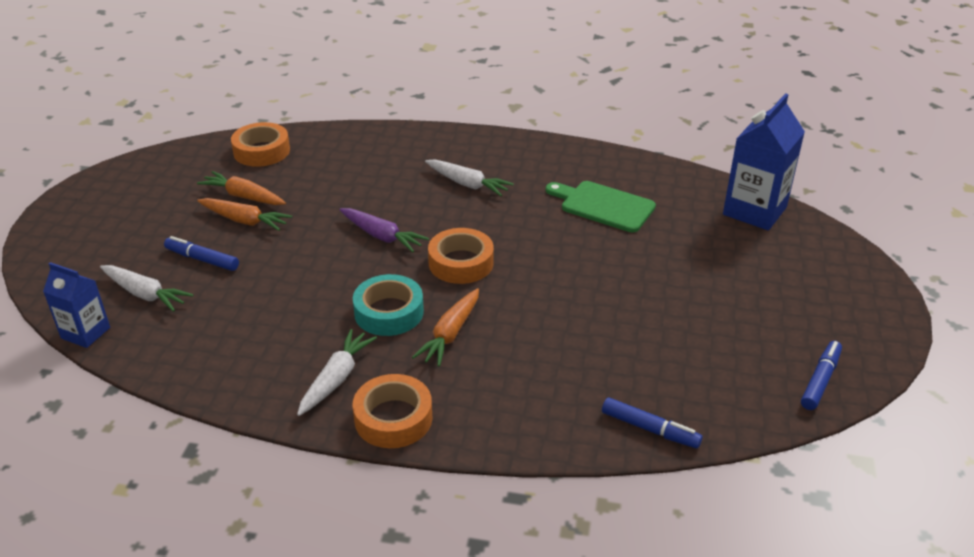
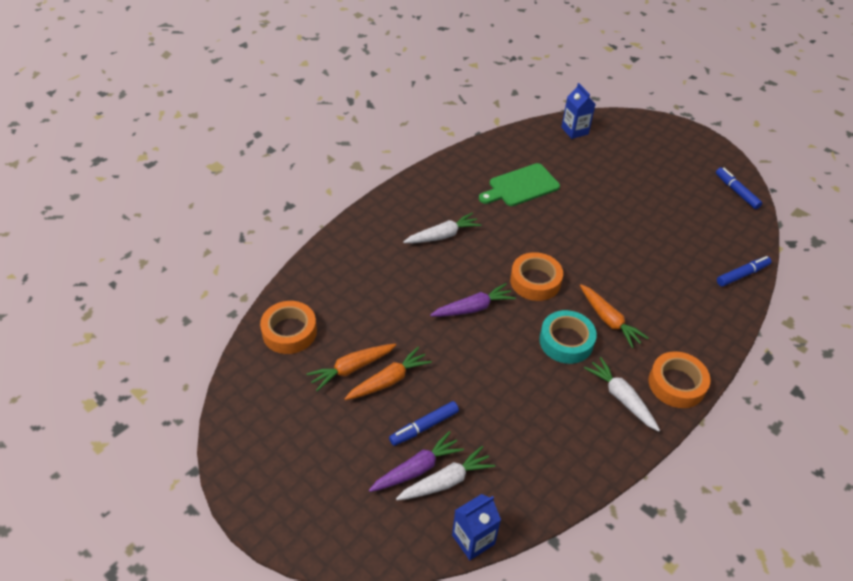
camera: 60 degrees left, 10 degrees up
blue carton [723,93,805,230] -> blue carton [561,83,596,139], size x0.60
none -> purple carrot [369,431,464,492]

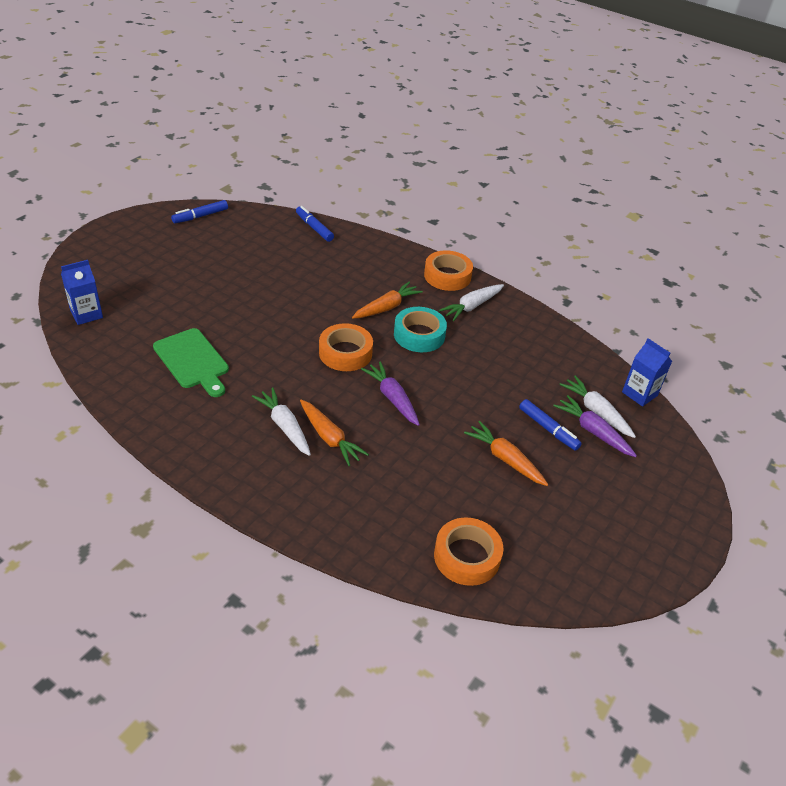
camera: 100 degrees left, 5 degrees down
orange carrot [306,344,396,391] -> orange carrot moved to [300,400,369,466]

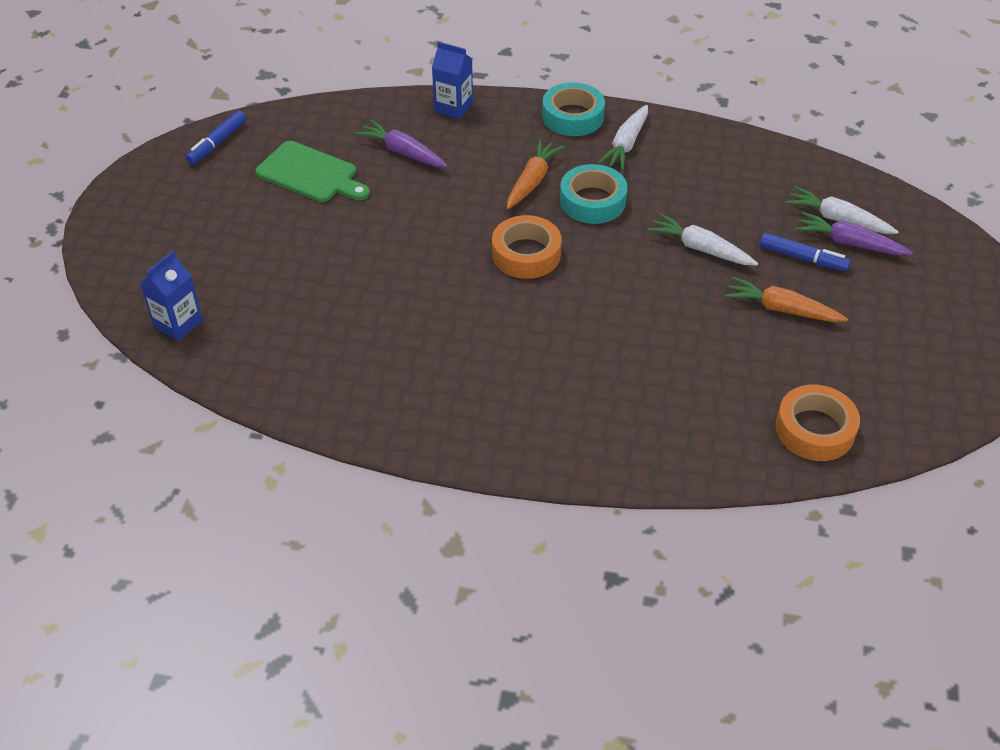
camera: 20 degrees left, 5 degrees up
green cutting board [153,328,229,397] -> green cutting board moved to [256,141,370,202]
white carrot [252,387,311,456] -> white carrot moved to [647,213,758,266]
blue marker [296,206,334,242] -> none
orange carrot [300,400,369,466] -> none
purple carrot [361,361,420,426] -> purple carrot moved to [355,120,448,167]
orange tape [424,250,473,291] -> turquoise tape [542,82,605,136]
blue carton [622,338,672,407] -> blue carton moved to [432,42,473,119]

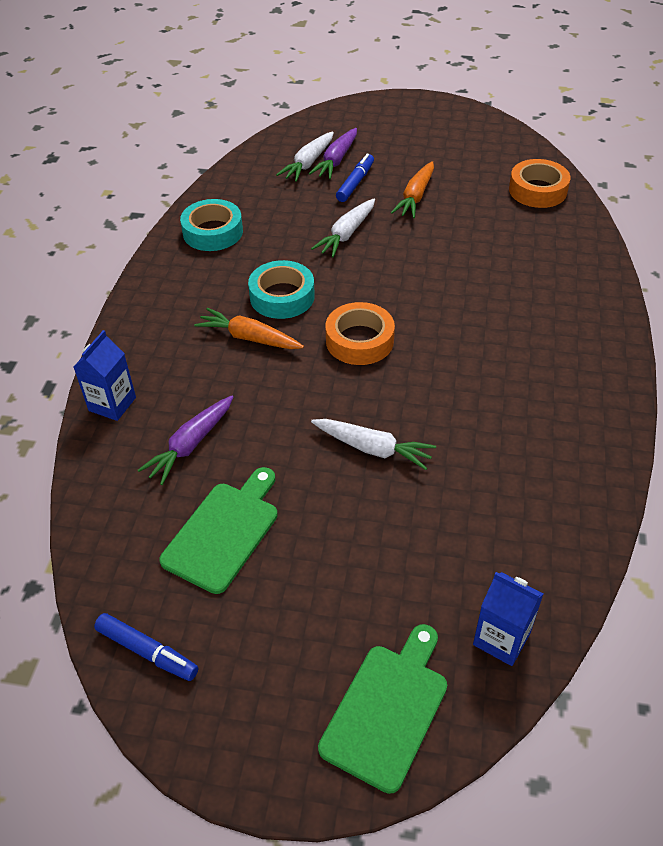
camera: 90 degrees left, 0 degrees up
turquoise tape [542,82,605,136] -> turquoise tape moved to [180,199,243,251]
white carrot [598,105,648,170] -> white carrot moved to [311,419,436,470]
none -> green cutting board [318,624,447,794]

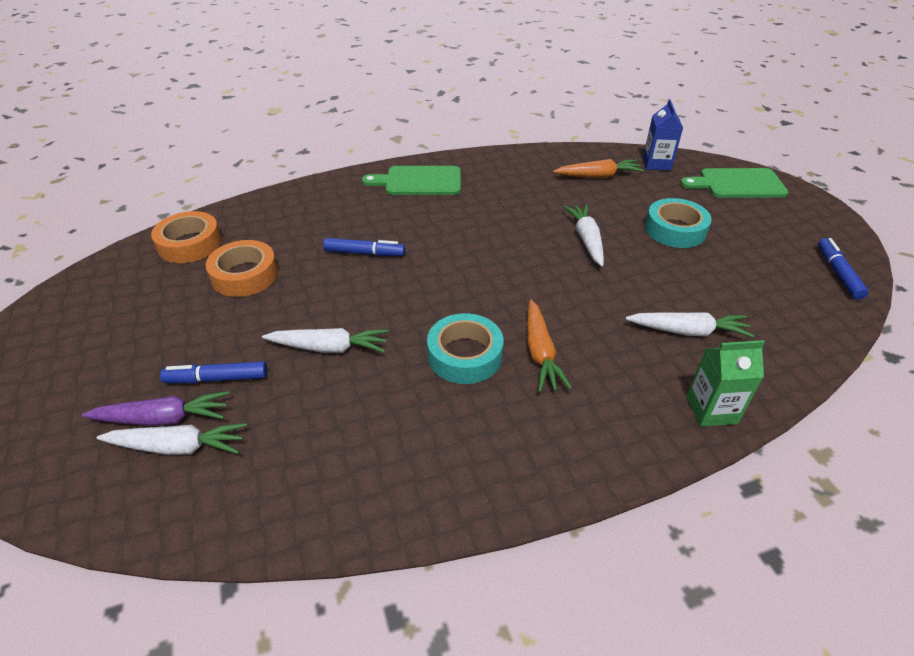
camera: 120 degrees left, 5 degrees down
blue carton [74,330,136,421] -> green carton [686,340,765,427]
purple carrot [138,395,233,485] -> white carrot [625,312,754,337]
green cutting board [159,467,278,594] -> green cutting board moved to [362,166,461,195]
turquoise tape [180,199,243,251] -> turquoise tape moved to [645,198,712,248]
orange tape [325,302,395,365] -> orange tape moved to [206,240,278,297]
orange carrot [391,161,434,218] -> orange carrot moved to [553,159,644,178]
none -> blue marker [323,238,405,256]

